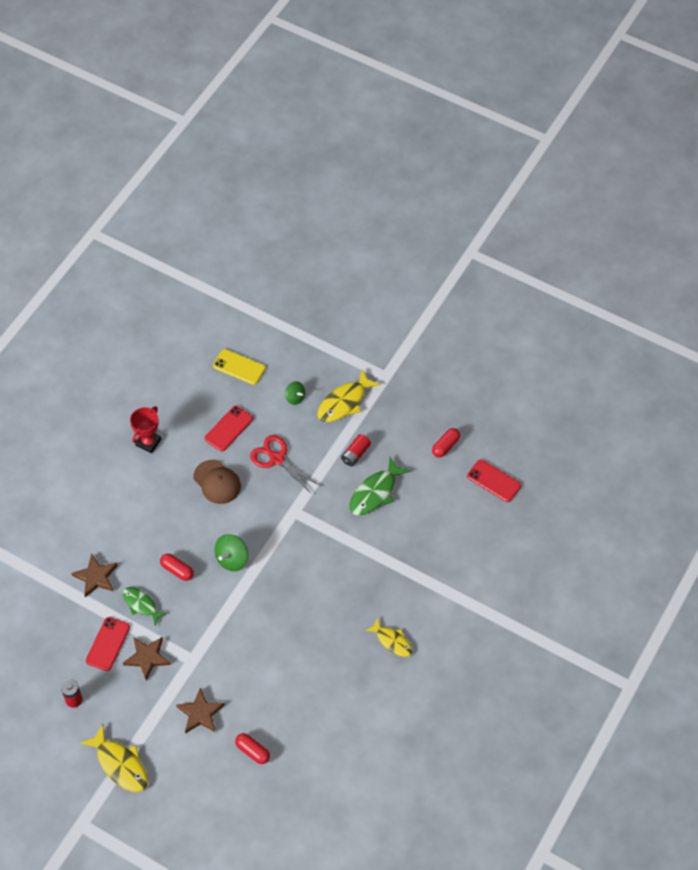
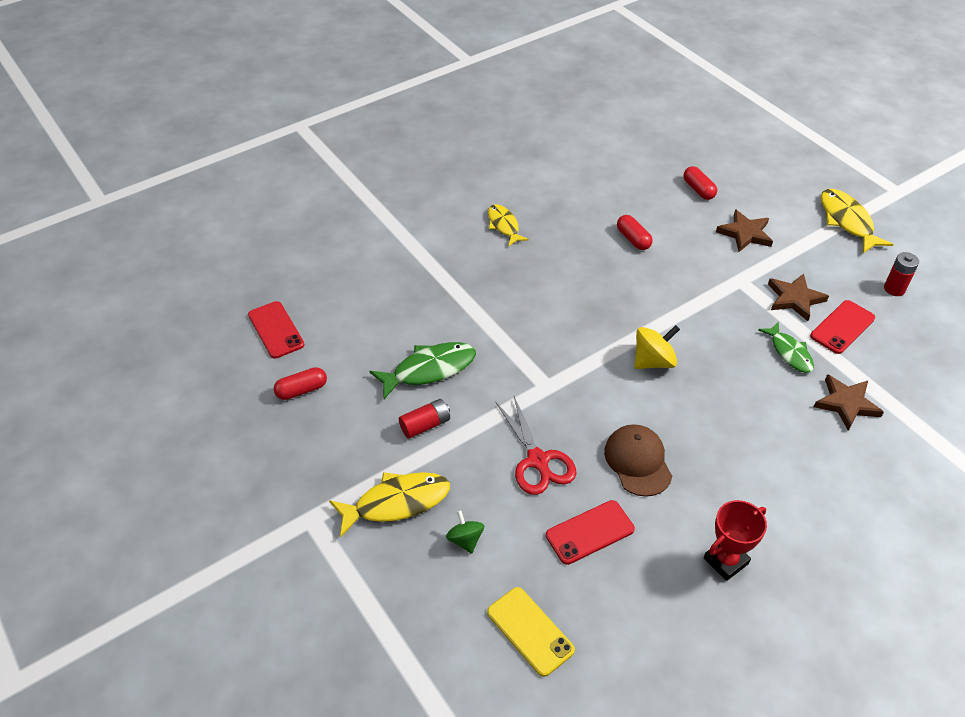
camera: 155 degrees left, 10 degrees down
red capsule [160,554,194,581] -> red capsule moved to [617,215,653,250]
green spinning top [215,534,248,571] -> yellow spinning top [634,325,680,369]

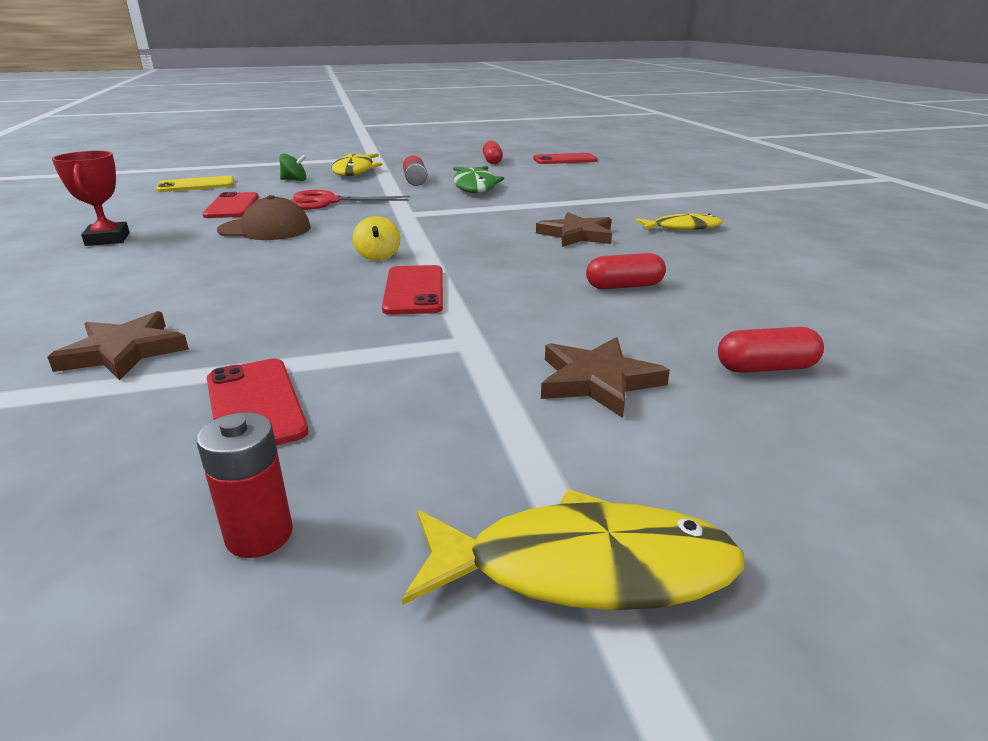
camera: 110 degrees right, 20 degrees down
yellow spinning top [634,325,680,369] -> yellow spinning top [353,216,400,261], size x0.65
green fish [758,322,814,373] -> none
brown star [768,274,829,321] -> brown star moved to [536,212,612,247]
none -> red phone [382,265,443,315]

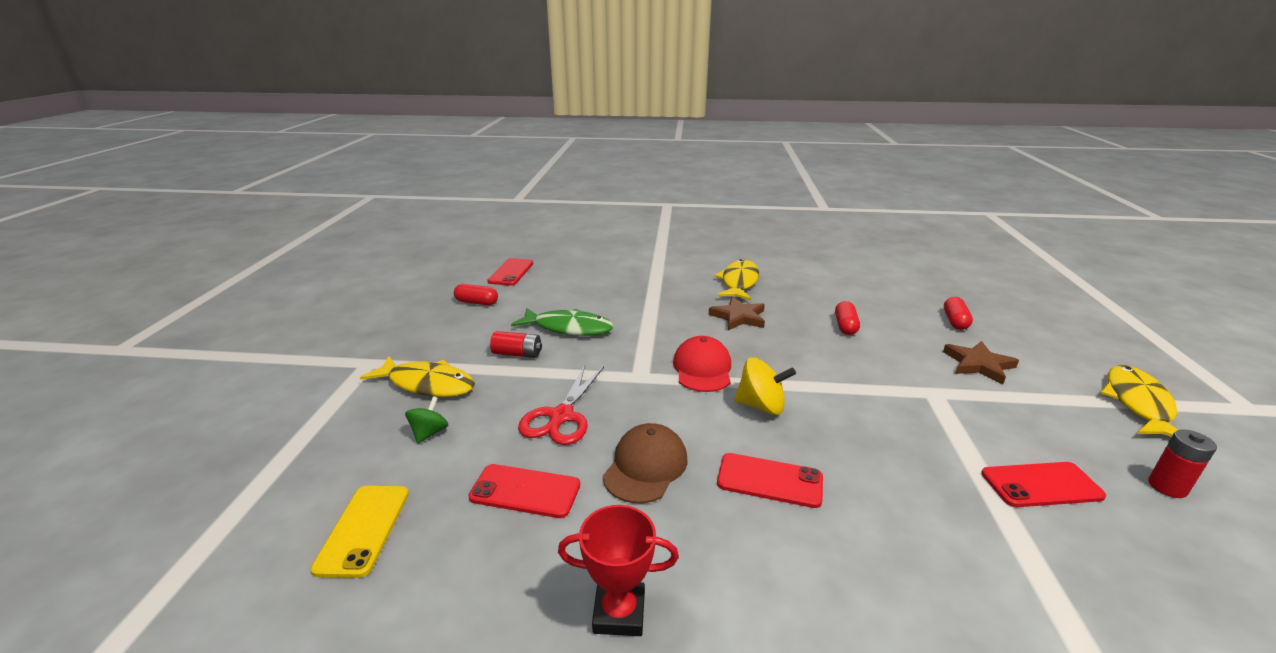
camera: 70 degrees left, 0 degrees up
brown star [47,311,189,381] -> none
yellow spinning top [353,216,400,261] -> yellow spinning top [734,357,796,415], size x1.55
red phone [382,265,443,315] -> red phone moved to [717,453,823,508]
yellow fish [636,214,723,230] -> yellow fish [715,259,759,300], size x1.52
none -> red cap [673,336,731,392]

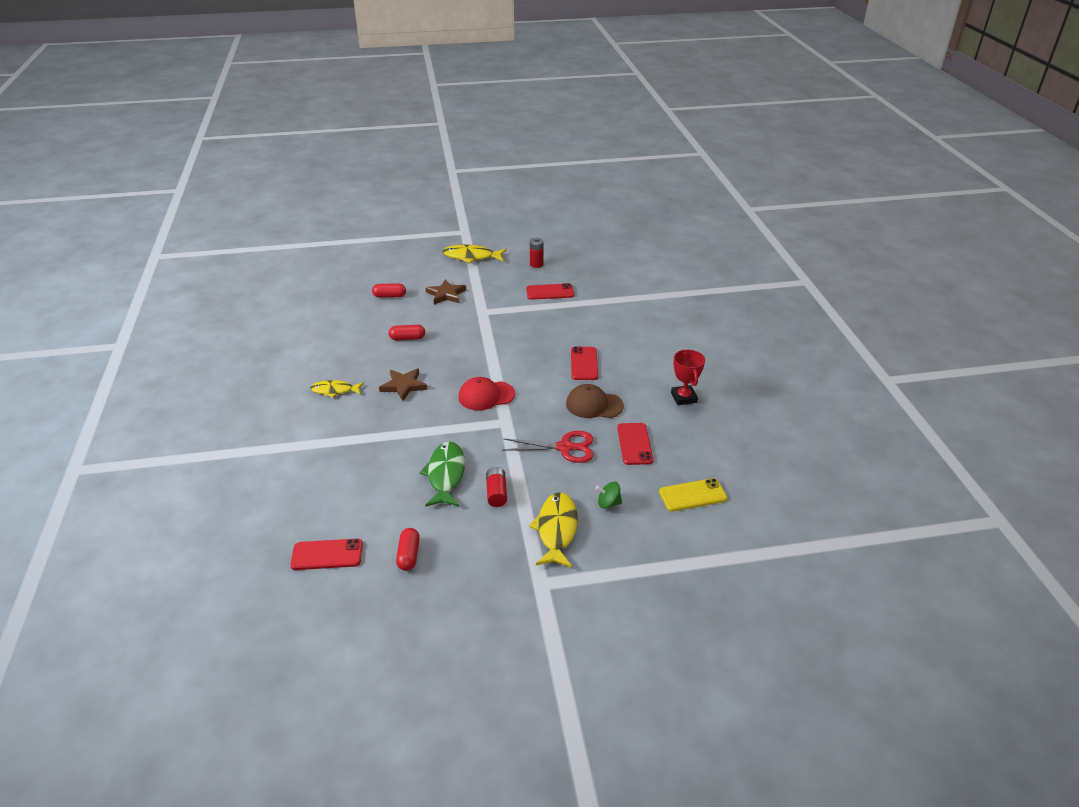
camera: 105 degrees left, 10 degrees up
yellow fish [715,259,759,300] -> yellow fish [310,380,364,398], size x0.66
yellow spinning top [734,357,796,415] -> none
red phone [981,462,1106,507] -> red phone turned 75 degrees counterclockwise [526,283,574,300]

